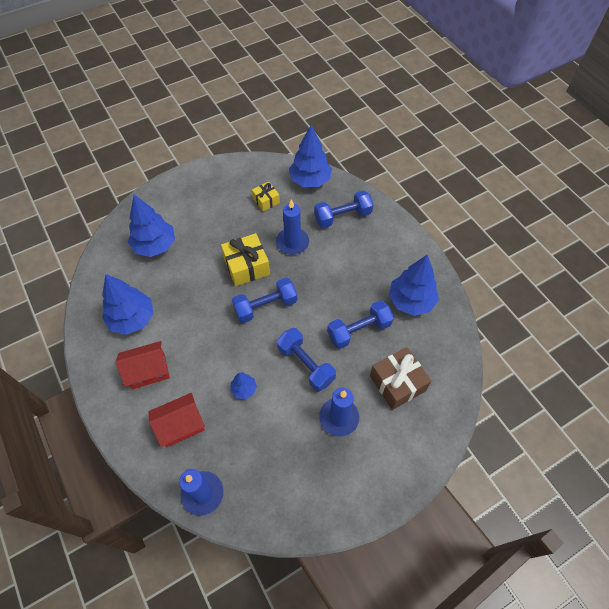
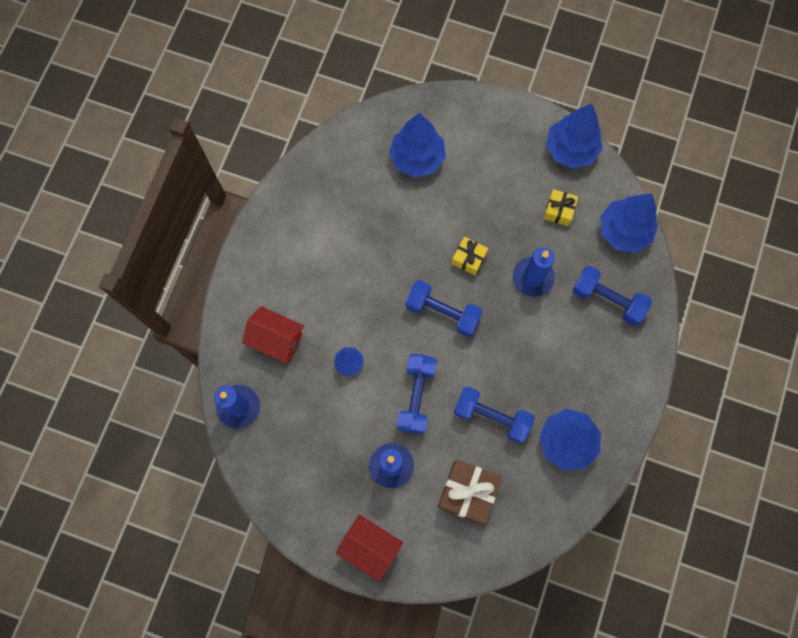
camera: 50 degrees right, 15 degrees up
blue tree [102,274,154,335] -> blue tree moved to [546,104,603,169]
red house [116,341,170,389] -> red house moved to [336,514,403,582]
yellow gift [221,233,270,286] -> yellow gift [452,237,488,276], size x0.59

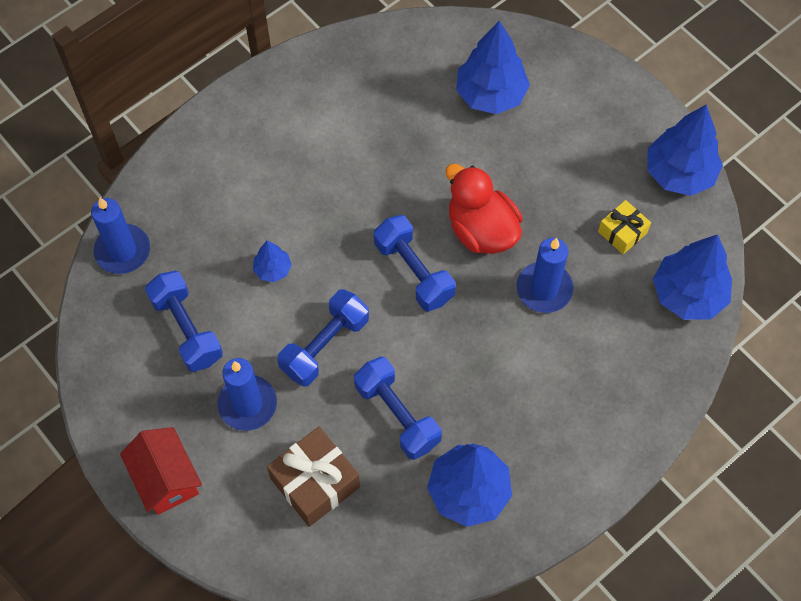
camera: 30 degrees right, 10 degrees down
red house [242,306,304,363] -> none
yellow gift [452,237,488,276] -> red duck [446,164,522,254]
blue dumbbell [573,266,652,326] -> blue dumbbell moved to [145,271,223,372]

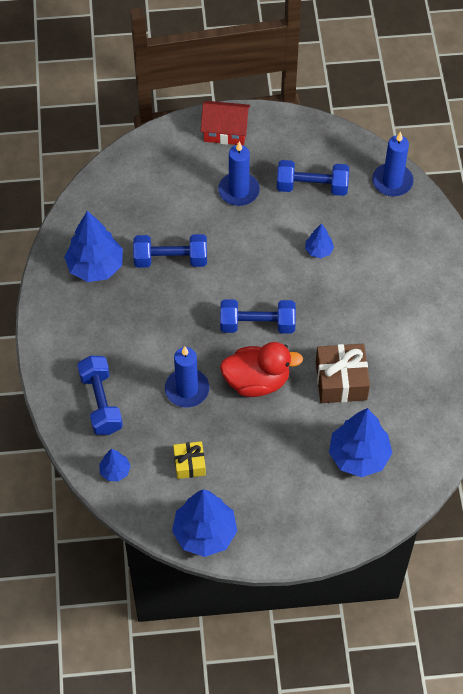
camera: 125 degrees right, 5 degrees down
brown gift [267,427,360,527] -> brown gift moved to [316,344,370,403]
blue dumbbell [277,289,369,387] -> blue dumbbell moved to [77,356,123,435]
blue tree [653,234,732,320] -> blue tree [99,449,131,482], size x0.50

